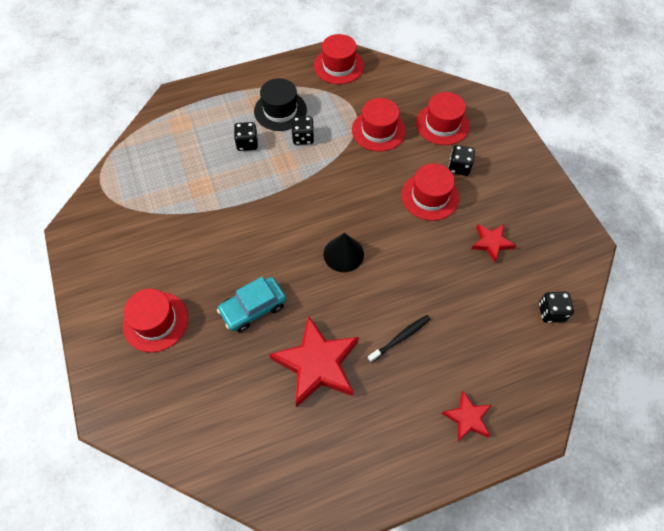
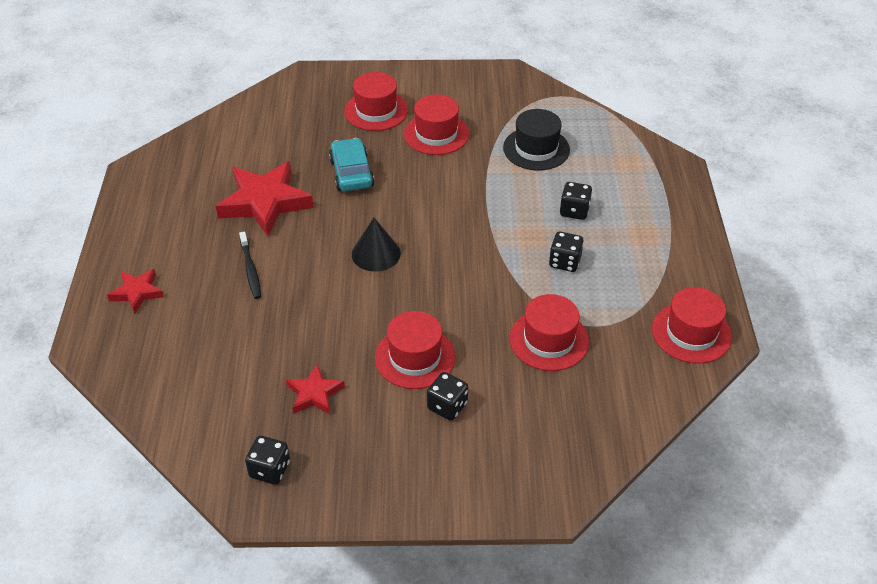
camera: 110 degrees right, 15 degrees down
black hat [254,78,307,131] -> black hat moved to [503,109,570,171]
red hat [416,92,470,145] -> red hat moved to [404,94,469,155]
black dice [539,292,574,323] -> black dice moved to [245,436,290,485]

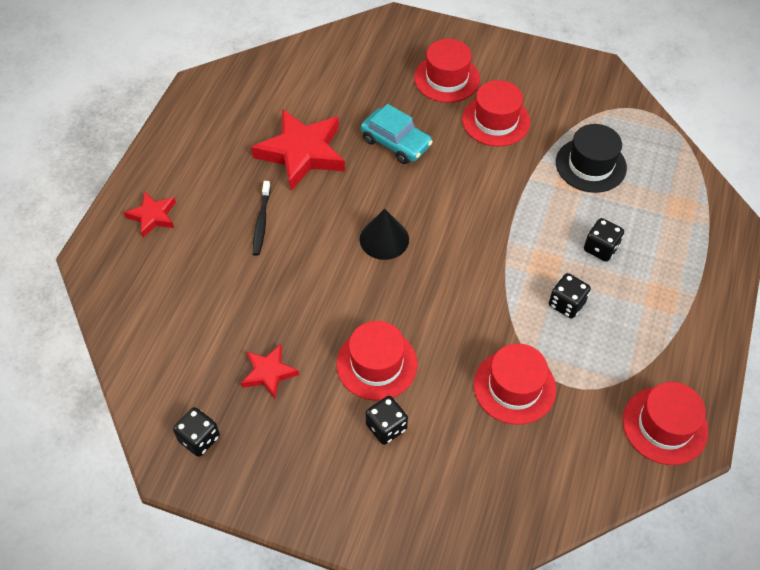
camera: 20 degrees right, 10 degrees up
turquoise car [329,138,374,191] -> turquoise car turned 120 degrees clockwise [361,104,433,164]

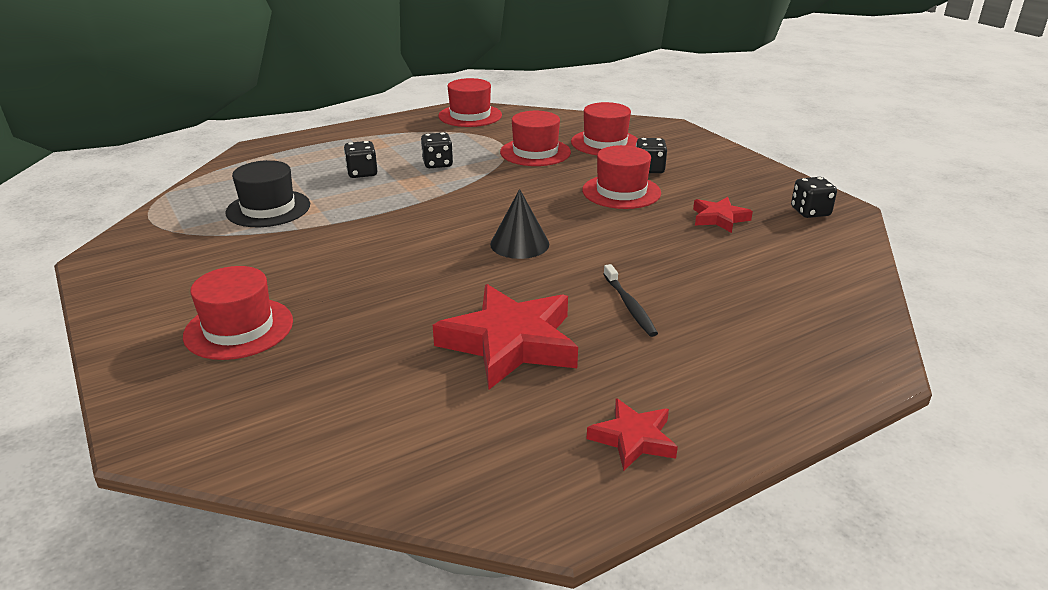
camera: 140 degrees left, 25 degrees down
red star [124,192,176,237] -> red star moved to [587,398,678,471]
black toothbrush [253,181,271,256] -> black toothbrush turned 120 degrees clockwise [603,264,658,337]
turquoise car [361,104,433,164] -> none
red hat [462,80,530,147] -> red hat moved to [571,102,638,155]

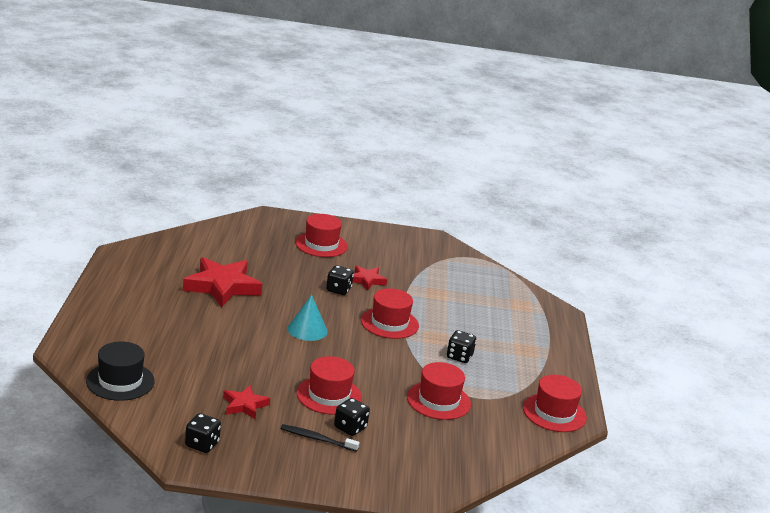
camera: 120 degrees right, 5 degrees down
black hat [225,160,310,227] -> black hat moved to [86,342,155,401]
black dice [344,141,377,178] -> black dice moved to [326,265,354,295]
black cone [490,189,549,259] -> turquoise cone [288,295,328,341]
red hat [571,102,638,155] -> red hat moved to [361,288,419,339]
red star [587,398,678,471] -> red star moved to [352,265,387,291]
black toothbrush [603,264,658,337] -> black toothbrush moved to [280,424,359,452]

